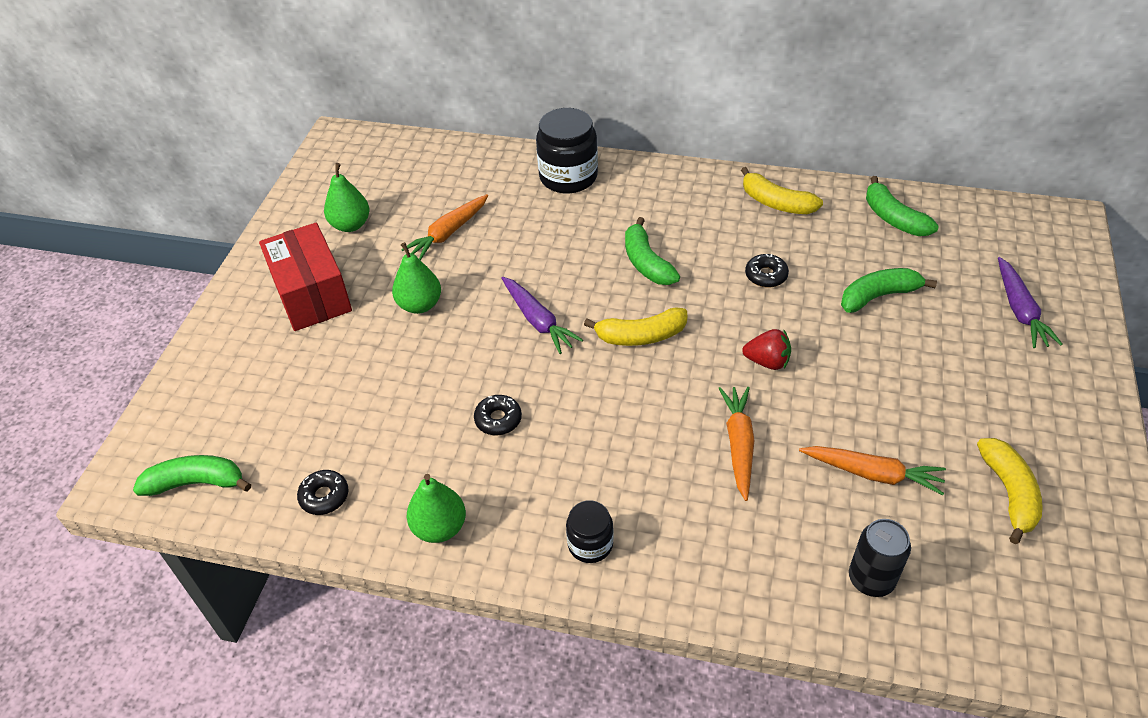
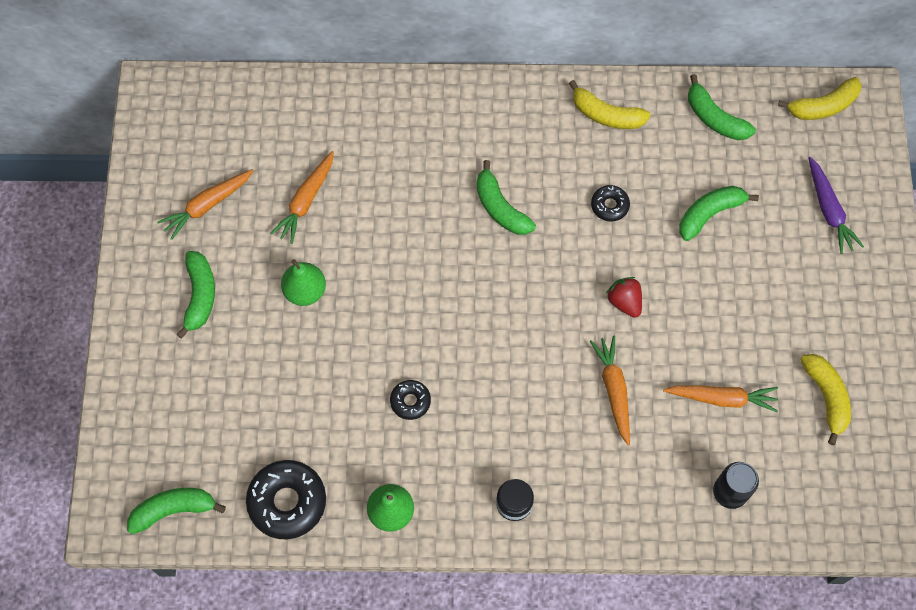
camera: 15 degrees left, 20 degrees up
red box [259,223,352,331] -> green banana [177,251,215,339]
black donut [297,470,348,515] -> black donut [246,460,326,539], size x1.89
green pear [324,163,369,232] -> orange carrot [157,169,254,240]
purple carrot [501,277,583,354] -> none
black jar [536,108,598,193] -> none
yellow banana [584,307,687,346] -> yellow banana moved to [778,77,862,120]
red strawberry [742,329,791,370] -> red strawberry turned 120 degrees counterclockwise [606,277,642,318]

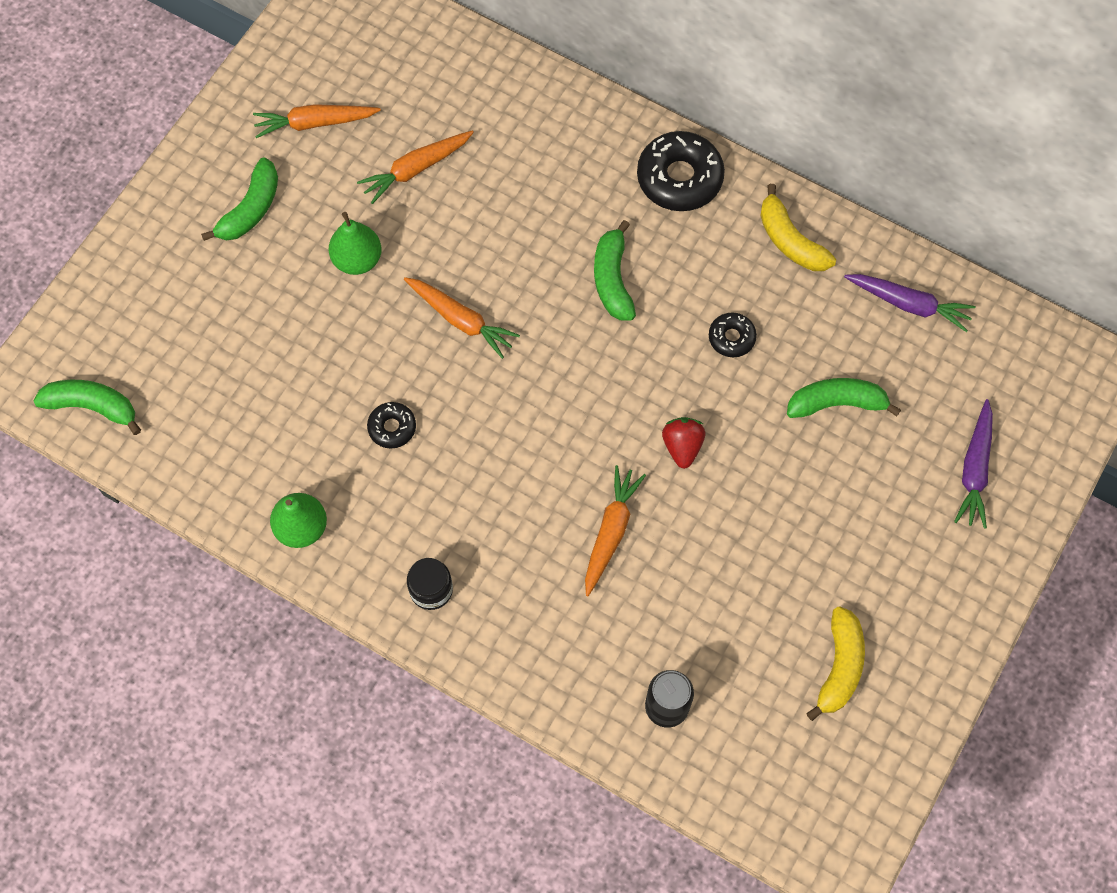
camera: 30 degrees right, 0 degrees up
black donut [246,460,326,539] -> black donut moved to [637,131,725,211]
orange carrot [663,385,778,412] -> orange carrot moved to [404,277,520,359]
green banana [688,74,756,140] -> purple carrot [844,274,975,332]
yellow banana [778,77,862,120] -> none

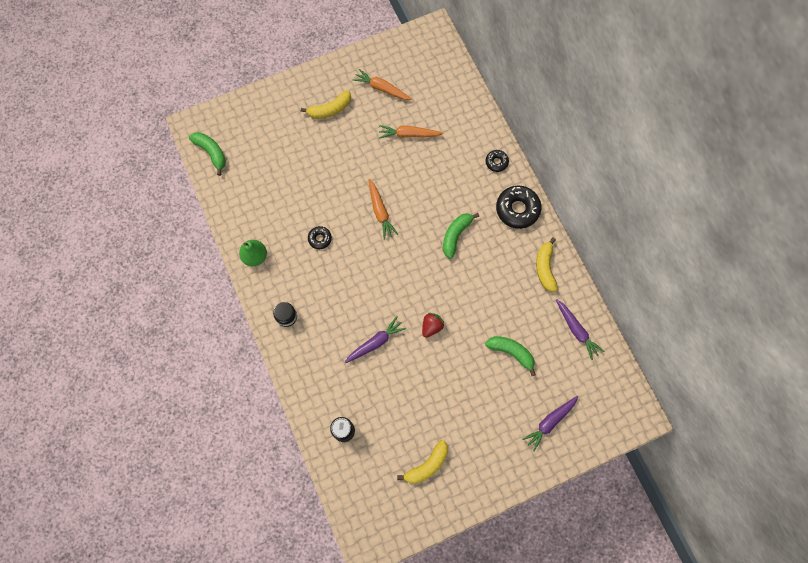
camera: 35 degrees right, 5 degrees up
green banana [201,157,278,241] -> yellow banana [301,90,351,119]
green pear [329,212,382,275] -> none
orange carrot [585,465,646,596] -> purple carrot [344,316,406,363]
black donut [709,312,757,357] -> black donut moved to [486,150,509,172]

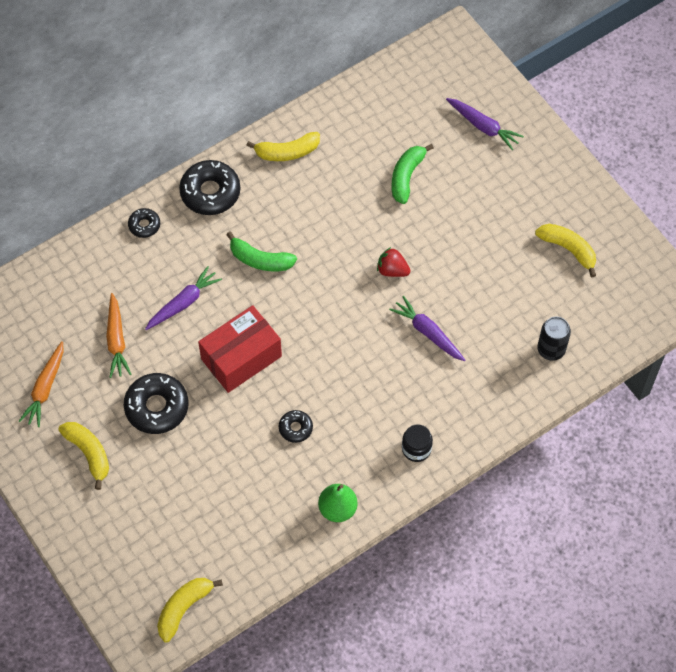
camera: 100 degrees left, 10 degrees down
green banana [189,132,226,176] -> yellow banana [157,578,223,642]
orange carrot [368,179,398,240] -> red box [198,305,282,393]
purple carrot [556,299,604,360] -> purple carrot moved to [145,266,222,330]
none -> black donut [124,373,189,434]

